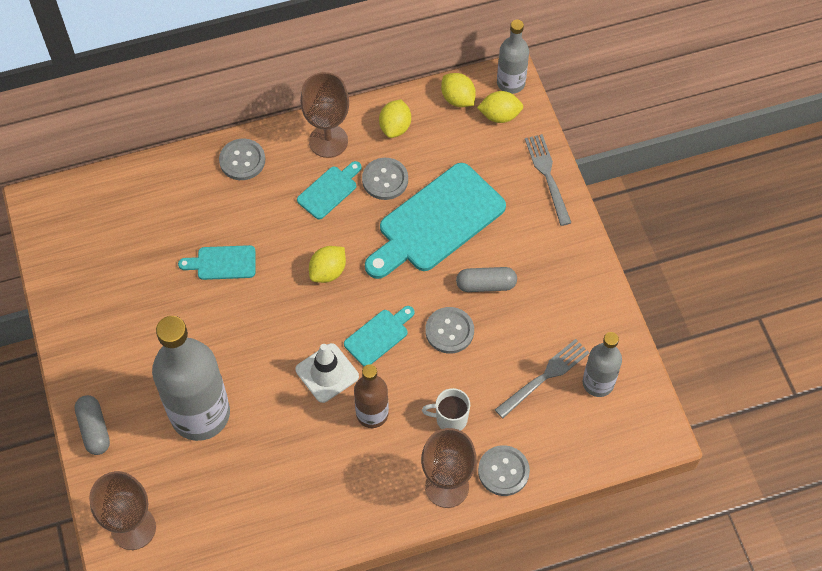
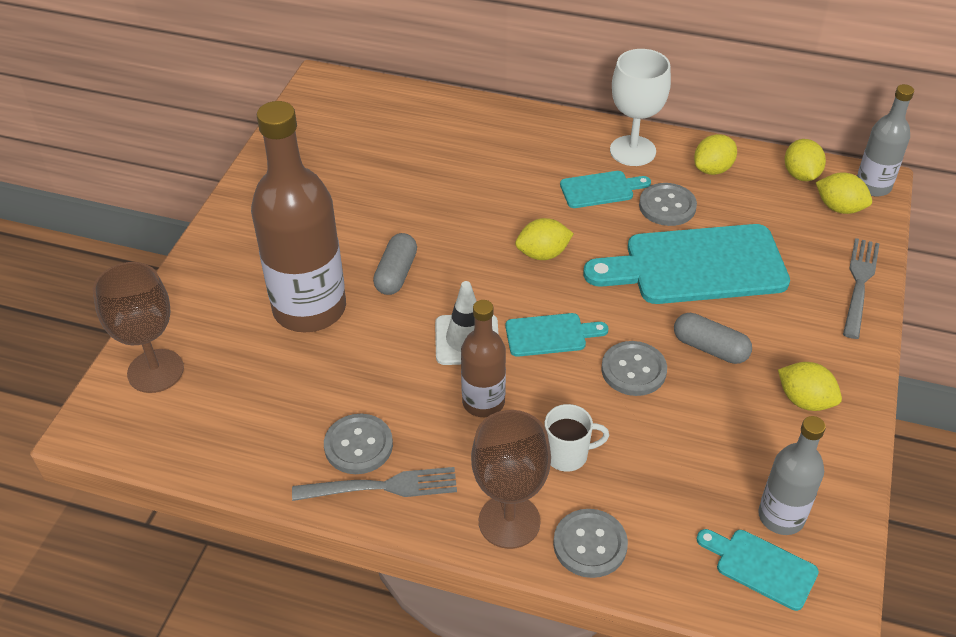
camera: 35 degrees right, 15 degrees down
grey capsule [75,395,110,455] -> grey capsule moved to [373,233,417,295]
grey bottle [152,316,230,441] -> brown bottle [251,101,346,332]
turquoise cutting board [178,245,256,280] -> turquoise cutting board moved to [696,529,819,611]
grey button [219,139,265,180] -> grey button moved to [324,414,393,474]
brown goblet [300,72,349,158] -> white goblet [610,49,671,166]
white mug [422,388,470,431] -> white mug turned 135 degrees clockwise [545,404,609,472]
grey fork [495,339,590,418] -> grey fork moved to [292,467,457,501]
none -> yellow lemon [778,362,842,411]

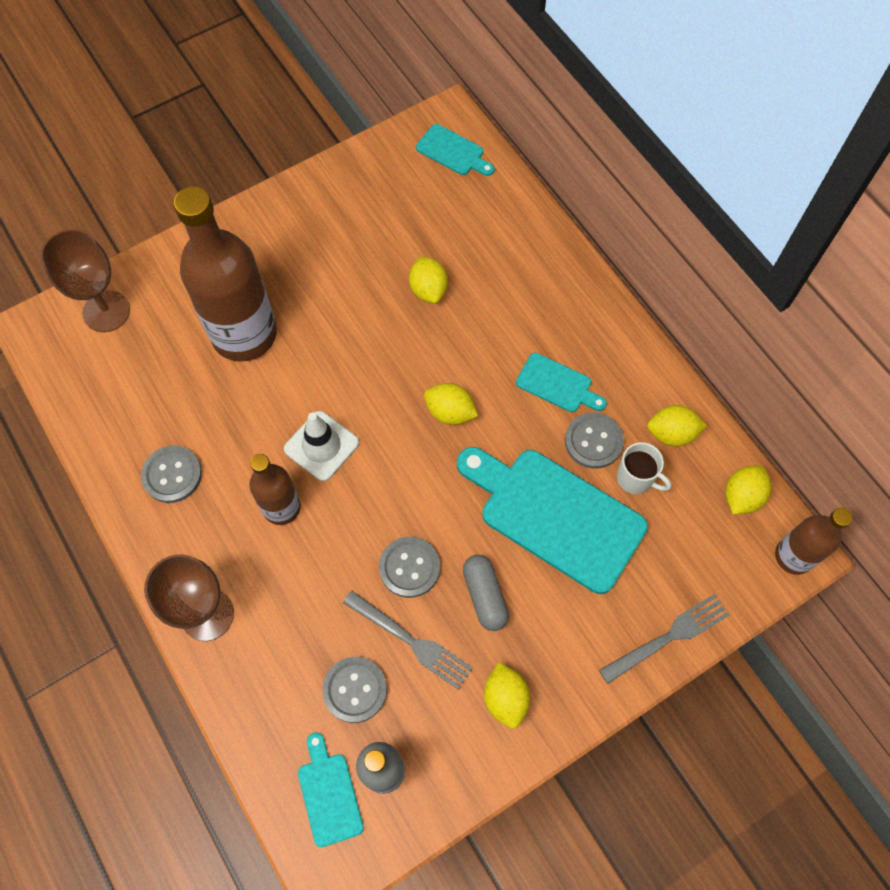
camera: 40 degrees right, 20 degrees up
grey fork [292,467,457,501] -> grey fork moved to [343,591,473,690]
grey capsule [373,233,417,295] -> none
turquoise cutting board [505,313,608,357] -> turquoise cutting board moved to [416,124,494,176]
white mug [545,404,609,472] -> white mug moved to [617,442,671,494]
grey button [553,509,628,578] -> grey button moved to [322,657,387,723]
white goblet [610,49,671,166] -> none
yellow lemon [816,173,872,214] -> yellow lemon moved to [409,256,448,304]
grey bottle [857,84,914,197] -> brown bottle [775,508,852,575]

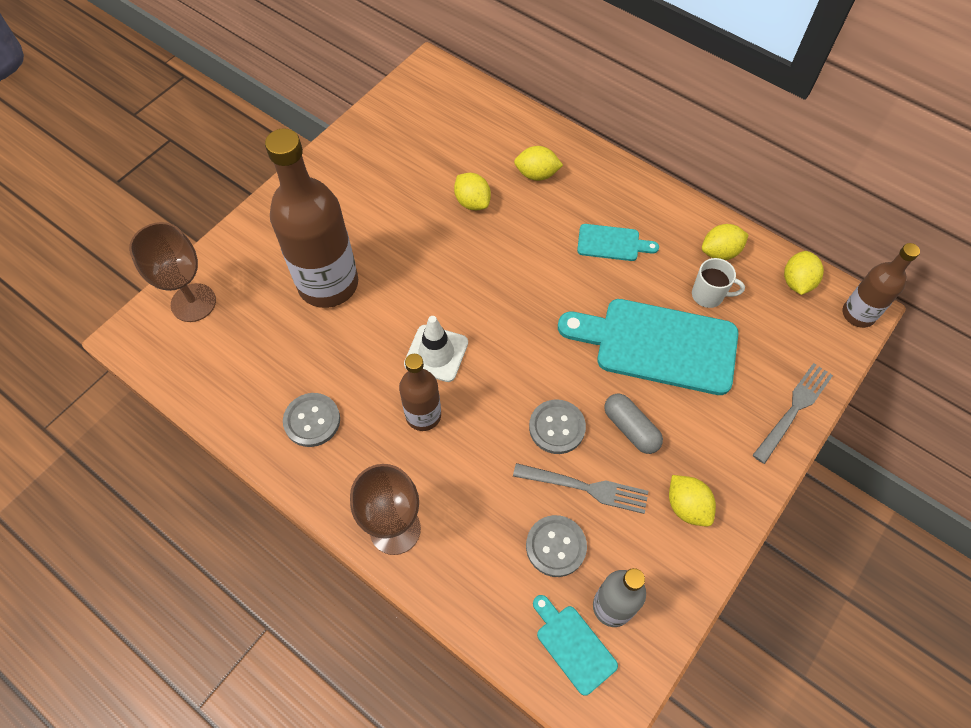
camera: 20 degrees left, 5 degrees down
turquoise cutting board [416,124,494,176] -> none
yellow lemon [424,383,478,425] -> yellow lemon moved to [514,146,563,181]
grey button [565,413,624,469] -> none

